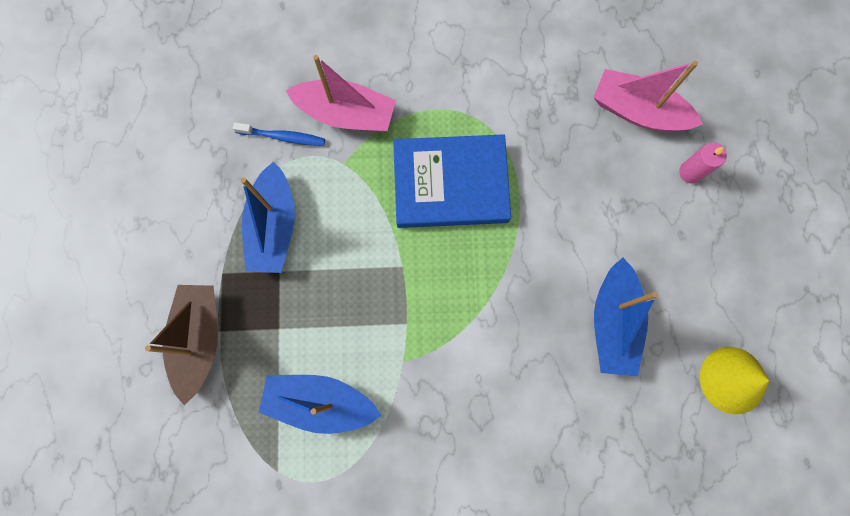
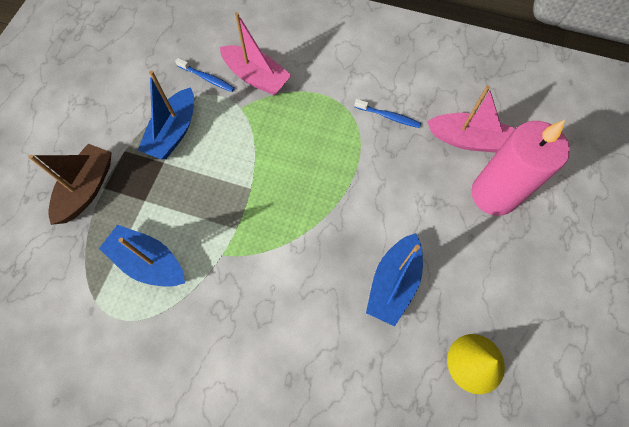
camera: 20 degrees right, 10 degrees down
blue book [393,134,511,228] -> none
pink boat [593,61,703,132] -> pink boat turned 150 degrees clockwise [427,85,514,153]
pink candle [679,143,727,184] -> pink candle [471,120,570,216], size x2.43
none -> blue toothbrush [354,99,421,128]

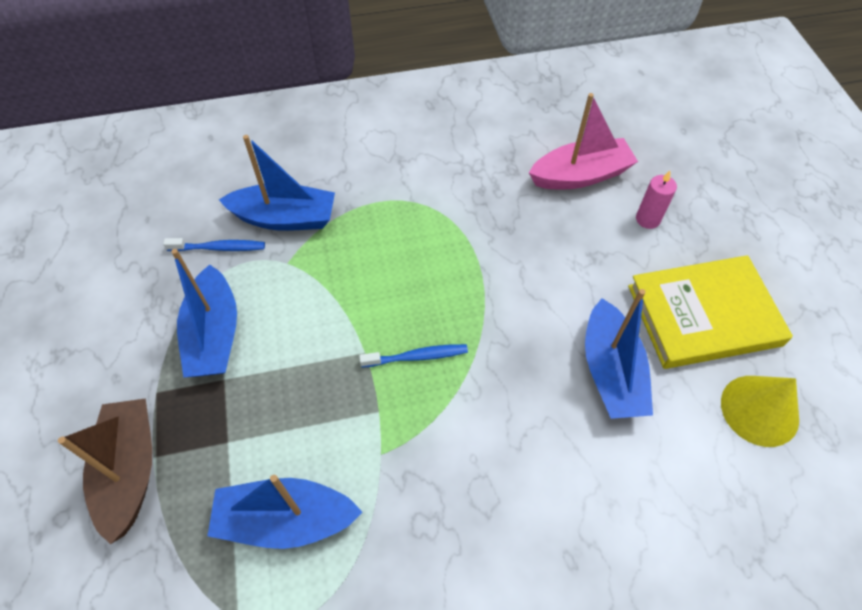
camera: 30 degrees left, 10 degrees down
pink boat [220,12,291,95] -> blue boat [219,135,335,231]
blue toothbrush [354,99,421,128] -> blue toothbrush moved to [359,344,468,367]
pink candle [471,120,570,216] -> pink candle [636,171,677,229], size x0.41
none -> yellow book [628,255,793,369]

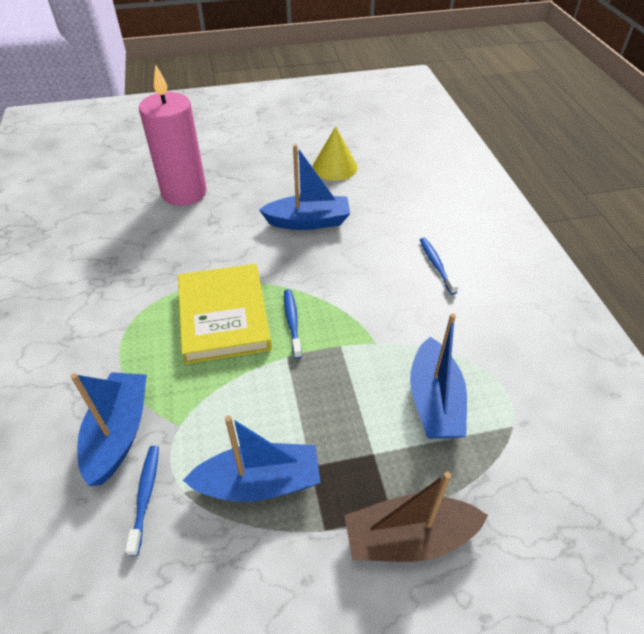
camera: 90 degrees left, 10 degrees down
pink boat [529,93,638,189] -> none
yellow book [628,255,793,369] -> yellow book moved to [178,264,272,364]
pink candle [636,171,677,229] -> pink candle [139,64,207,206], size x2.43
none -> blue toothbrush [420,238,458,295]

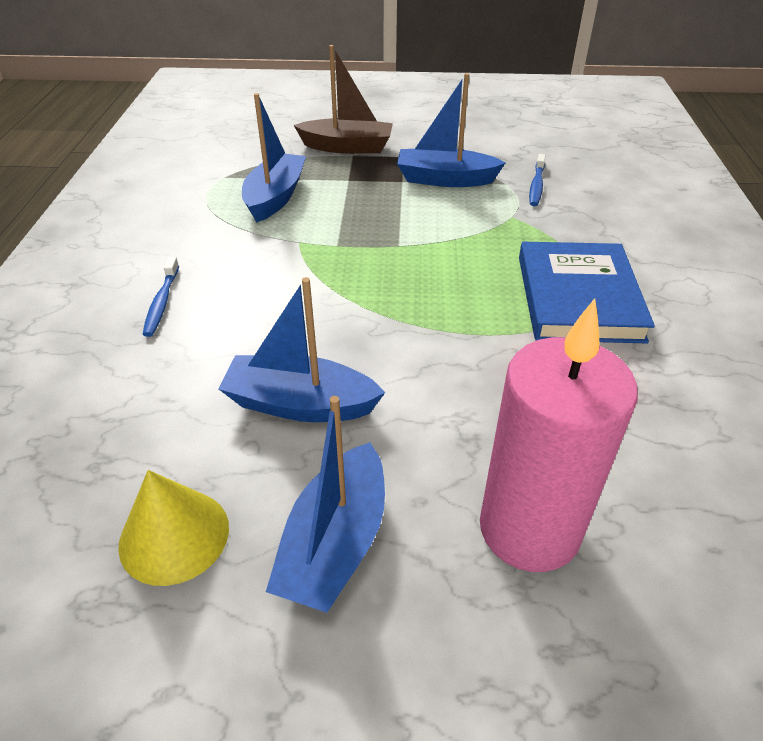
camera: 165 degrees left, 5 degrees down
blue boat [71,372,147,486] -> blue boat moved to [266,396,385,613]
yellow book [178,264,272,364] -> none
blue toothbrush [284,289,302,359] -> none
none -> blue book [519,242,655,343]

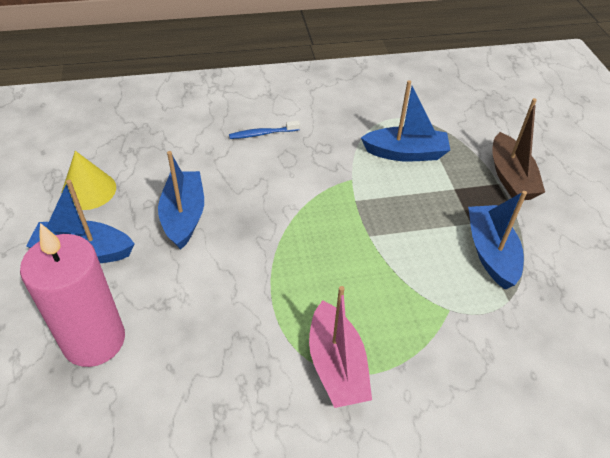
camera: 75 degrees right, 5 degrees up
blue book [519,242,655,343] -> pink boat [309,286,372,408]
blue toothbrush [529,154,546,206] -> none

